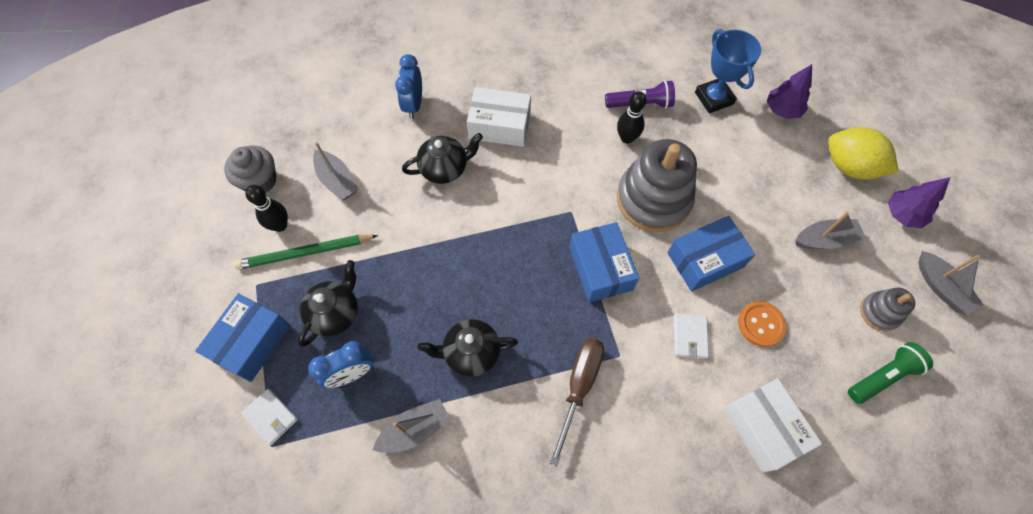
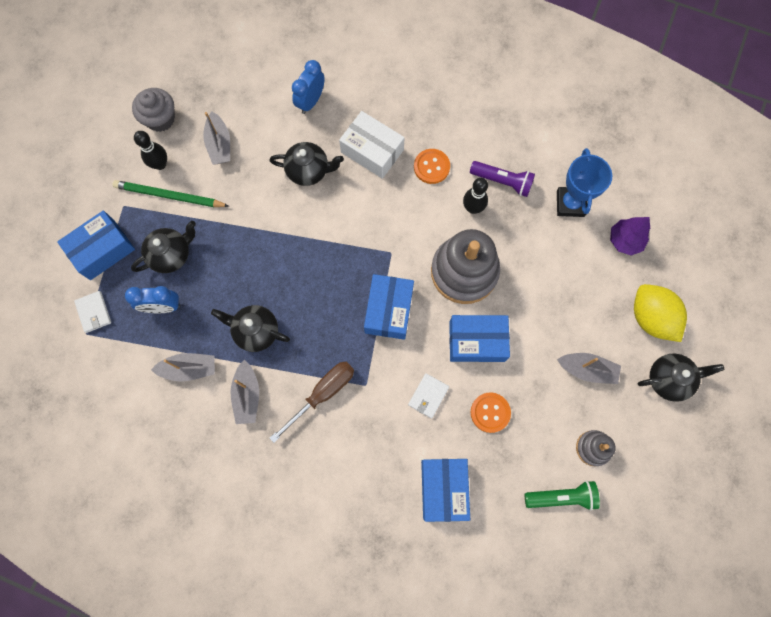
camera: 25 degrees right, 10 degrees up
white box [723,378,822,473] -> blue box [421,459,470,522]
purple tree [888,177,950,228] -> black teapot [638,353,725,402]
grey boat [918,251,983,315] -> grey boat moved to [230,360,259,424]
none -> orange button [414,149,450,184]

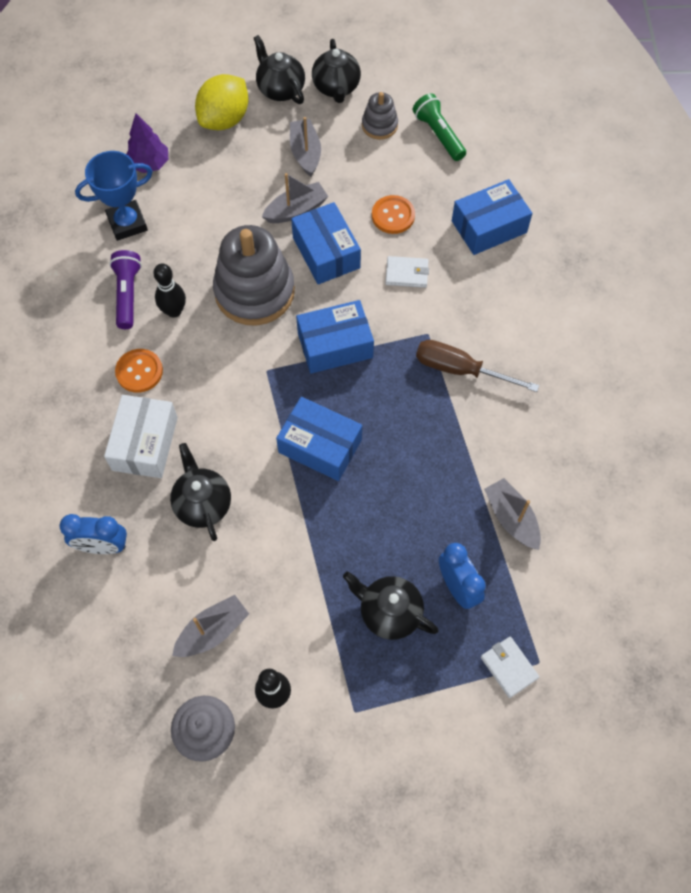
camera: 115 degrees left, 10 degrees down
blue box [57,210,135,280] -> blue box moved to [276,397,362,481]
white wallet [74,291,111,333] -> white wallet turned 75 degrees counterclockwise [481,637,539,698]
green pencil [113,180,229,207] -> none
black teapot [211,305,290,352] -> black teapot moved to [312,39,361,103]
grey boat [230,360,259,424] -> grey boat moved to [262,173,329,223]

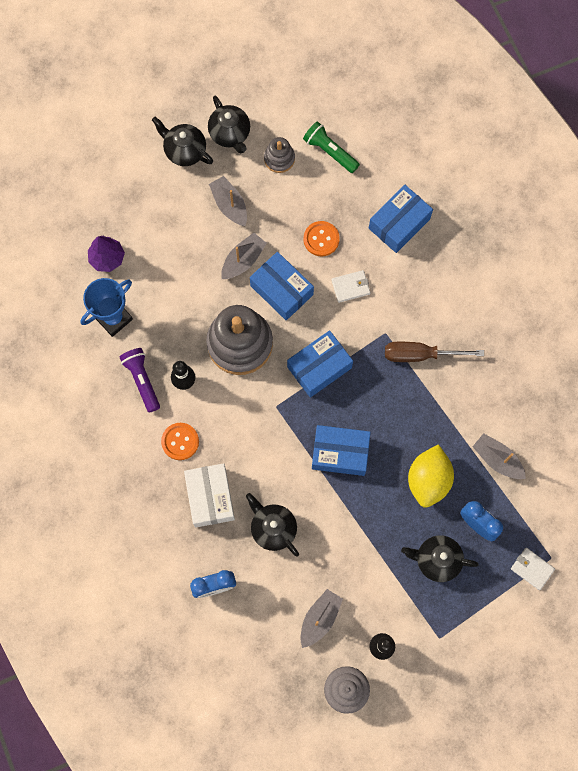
camera: 20 degrees left, 10 degrees up
yellow lemon [195,74,248,130] -> yellow lemon moved to [408,444,454,507]

